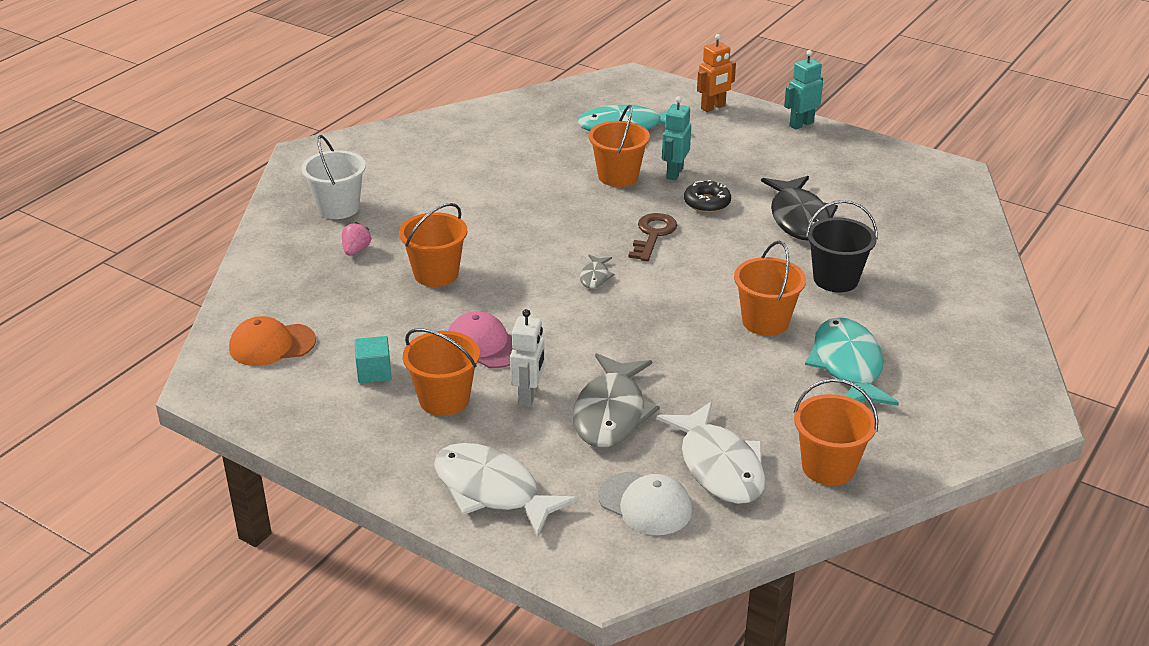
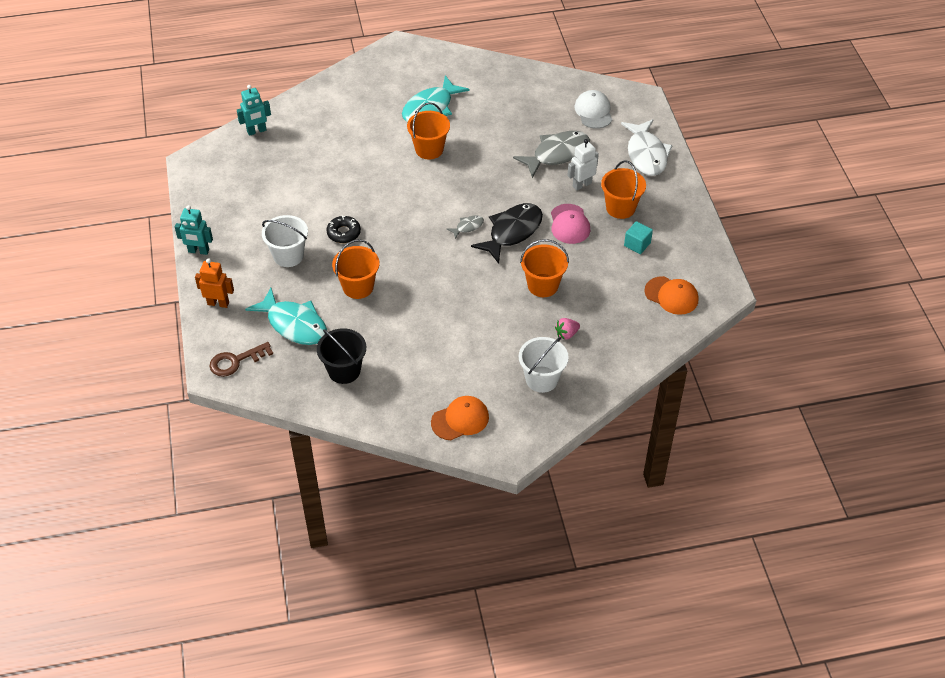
camera: 135 degrees left, 15 degrees up
brown key [628,213,677,261] -> brown key moved to [210,342,273,377]
white fish [657,402,765,504] -> none
turquoise robot [662,96,691,180] -> turquoise robot moved to [237,85,271,136]
black fish [761,176,838,240] -> black fish moved to [471,203,543,264]
orange bucket [793,378,878,486] -> none
black bucket [806,200,878,292] -> black bucket moved to [317,328,366,384]
none -> white bucket [262,215,308,267]
none -> orange cap [431,396,489,440]

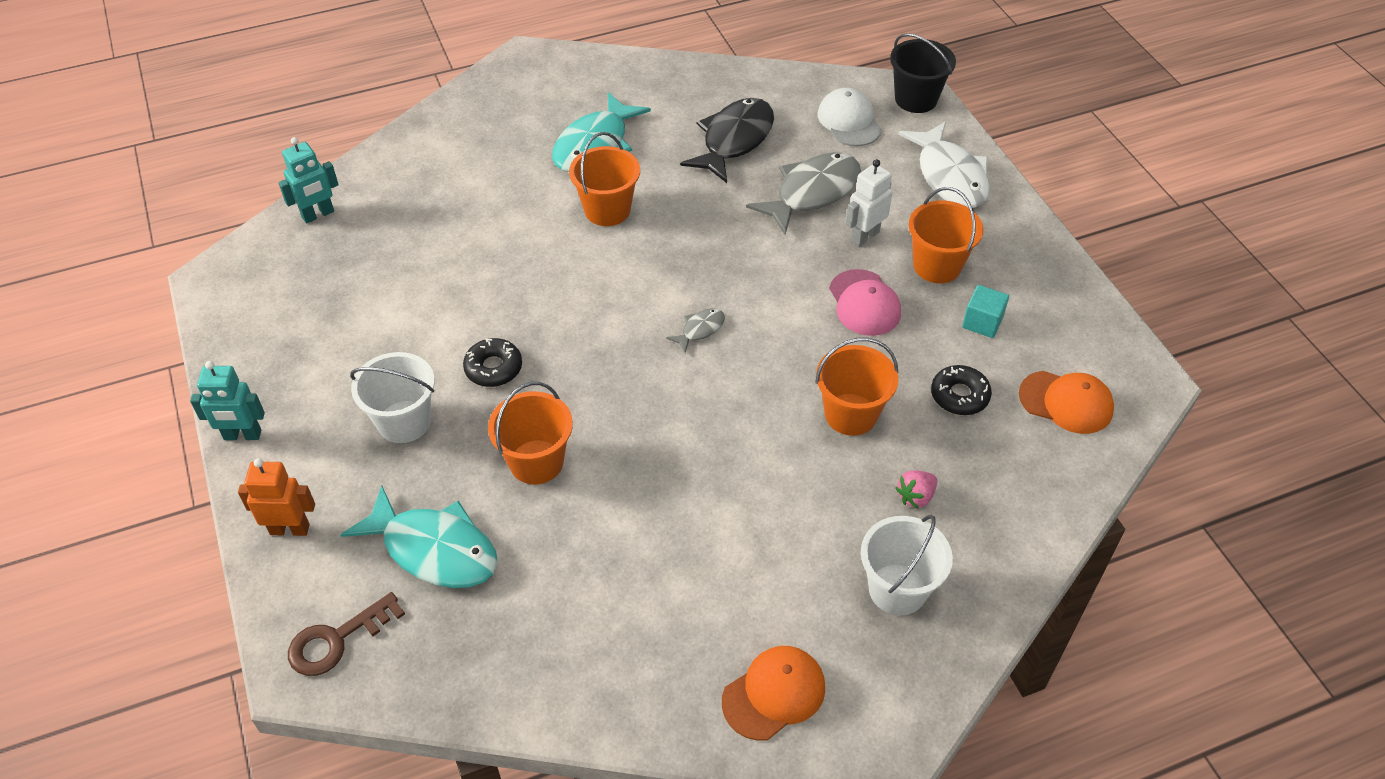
camera: 10 degrees left, 0 degrees up
black bucket [317,328,366,384] -> black bucket moved to [890,33,956,113]
black fish [471,203,543,264] -> black fish moved to [680,98,774,183]
none -> black donut [931,365,992,415]

